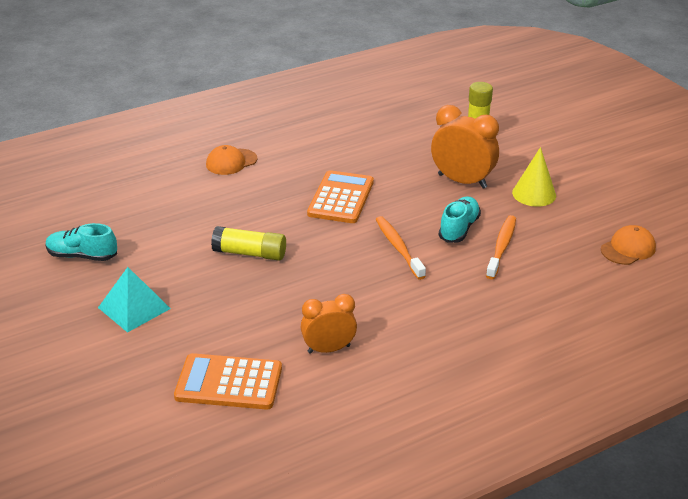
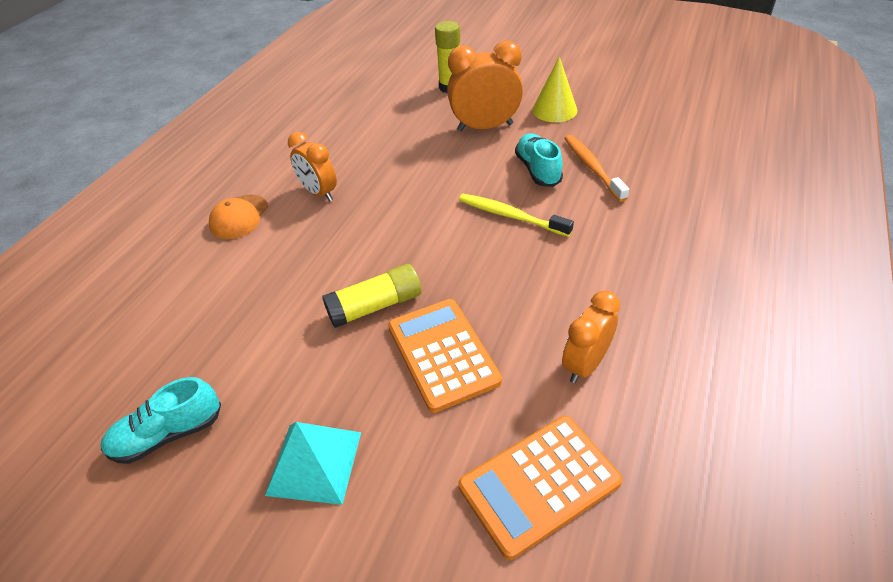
camera: 35 degrees left, 10 degrees up
orange calculator [307,170,374,223] -> orange calculator moved to [388,299,502,413]
orange toothbrush [375,216,426,280] -> yellow toothbrush [459,194,574,237]
orange cap [601,225,656,265] -> none
none -> orange clock [288,132,337,201]

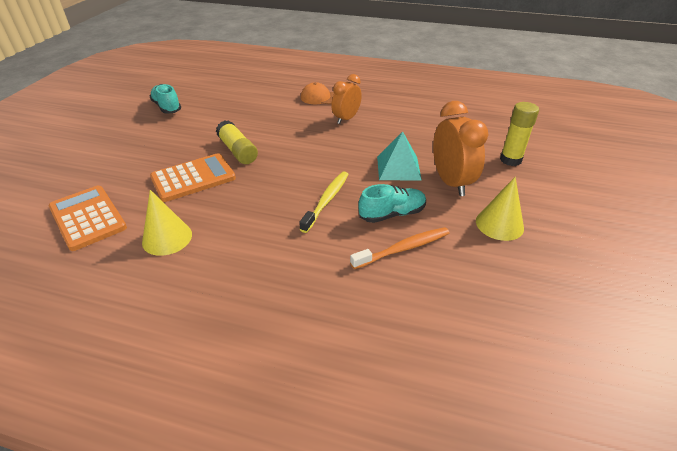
camera: 80 degrees right, 5 degrees down
turquoise pyramid [265,422,361,505] -> turquoise pyramid moved to [377,132,422,181]
orange clock [562,291,620,383] -> yellow cone [142,190,192,256]

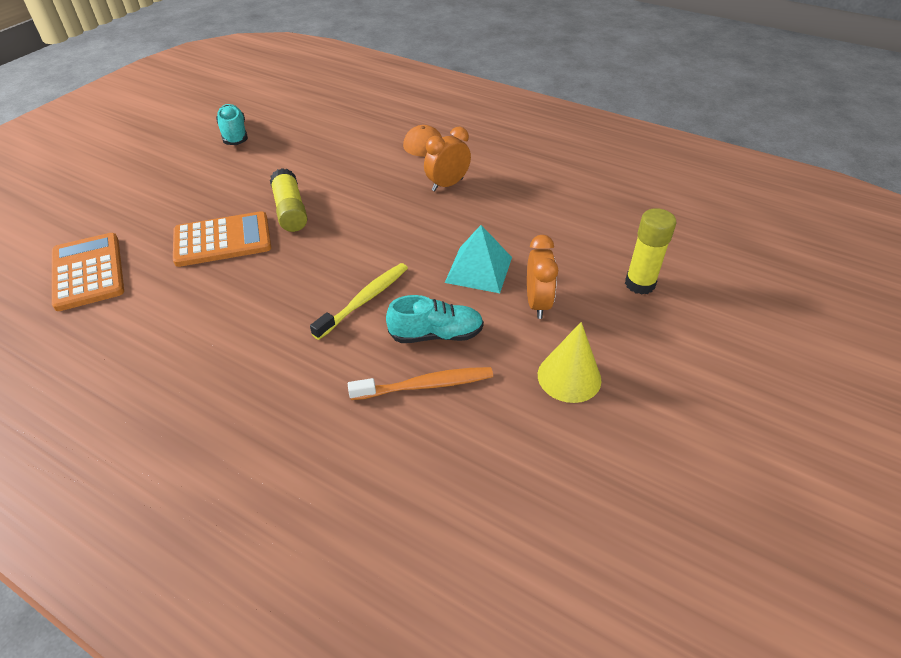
camera: 15 degrees right, 5 degrees up
yellow cone [142,190,192,256] -> none
orange clock [433,101,488,196] -> orange clock [527,235,558,319], size x0.66

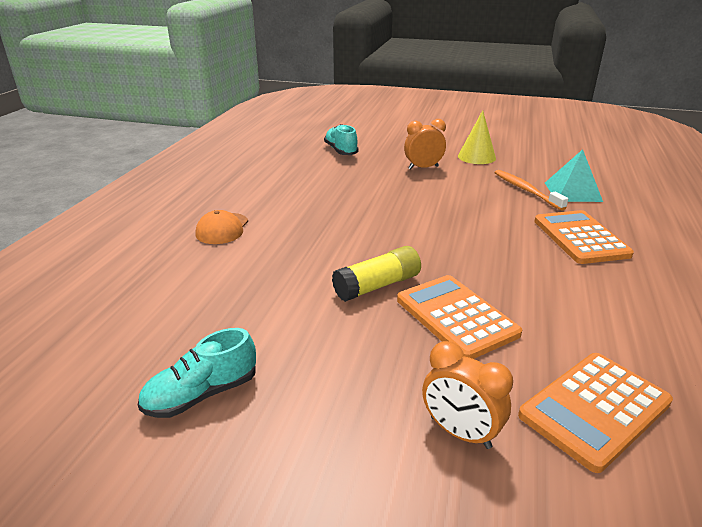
camera: 105 degrees left, 15 degrees down
yellow toothbrush [310,263,408,340] -> none
turquoise shoe [386,295,484,343] -> turquoise shoe moved to [324,124,359,155]
orange clock [424,127,471,191] -> orange clock moved to [422,341,513,449]
turquoise pyramid [445,225,512,293] -> turquoise pyramid moved to [545,149,603,202]
yellow glue stick [625,208,676,295] -> none
none -> orange calculator [534,210,634,264]

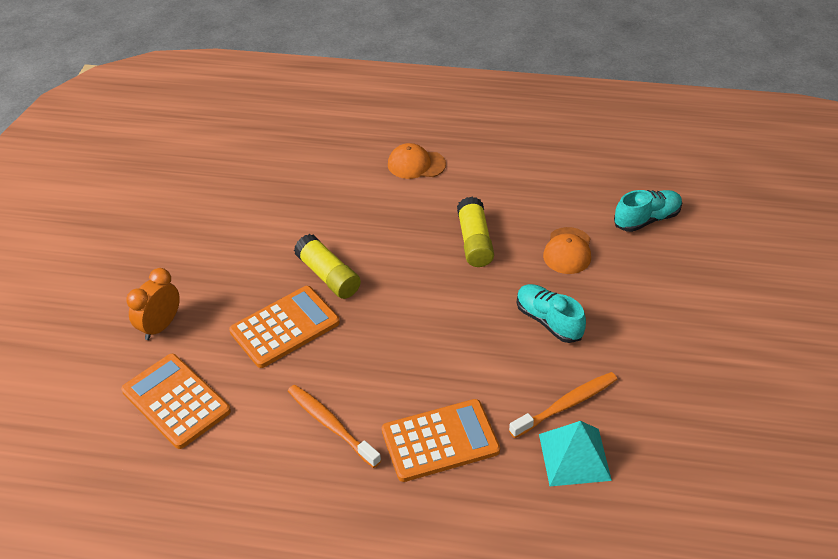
camera: 85 degrees right, 15 degrees up
turquoise shoe [137,328,256,418] -> turquoise shoe moved to [517,284,586,343]
orange clock [404,119,446,170] -> none
yellow cone [458,110,496,164] -> none
none -> orange toothbrush [288,385,381,468]
none -> yellow glue stick [457,197,494,267]
none -> orange cap [543,227,591,274]

